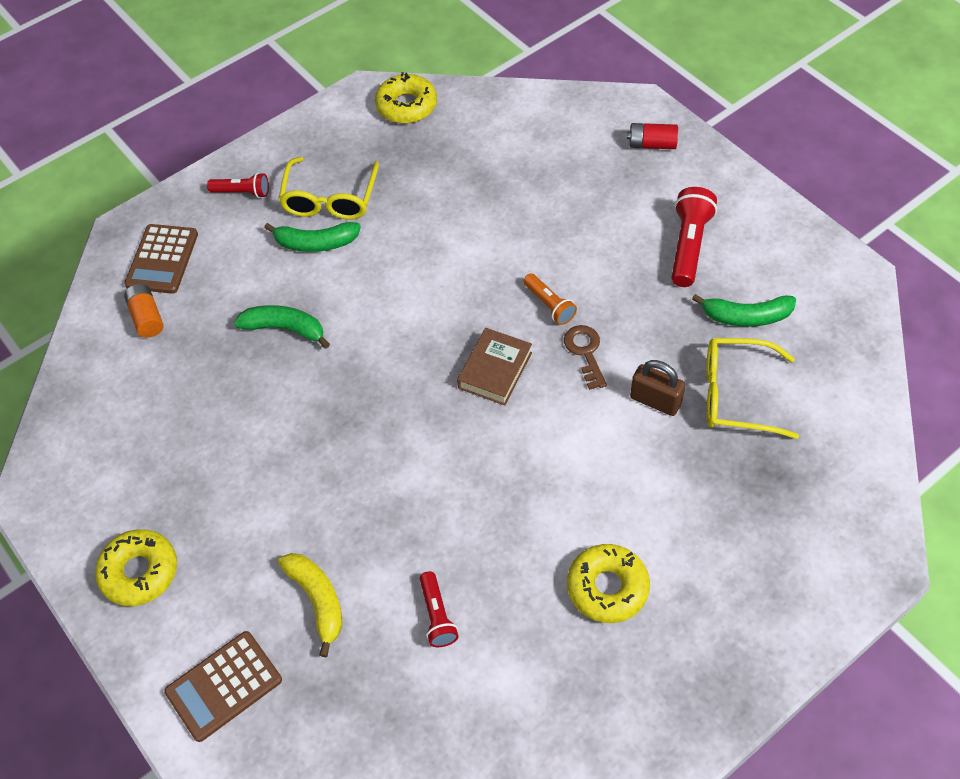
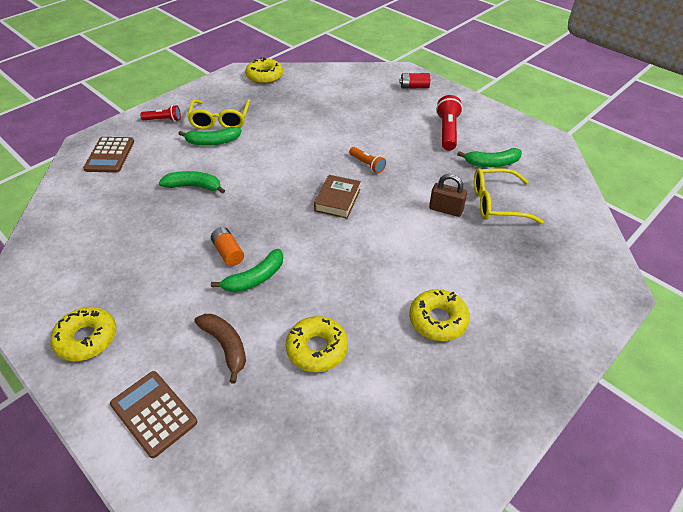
camera: 10 degrees left, 10 degrees down
orange battery [124,284,164,338] -> orange battery moved to [211,227,244,266]
brown calculator [164,631,282,742] -> brown calculator turned 90 degrees clockwise [110,371,198,458]
yellow banana [278,553,342,657] -> brown banana [194,314,246,384]
red flashlight [420,571,459,647] -> yellow donut [286,316,348,372]
brown key [564,325,607,390] -> none
none -> green banana [211,249,283,293]

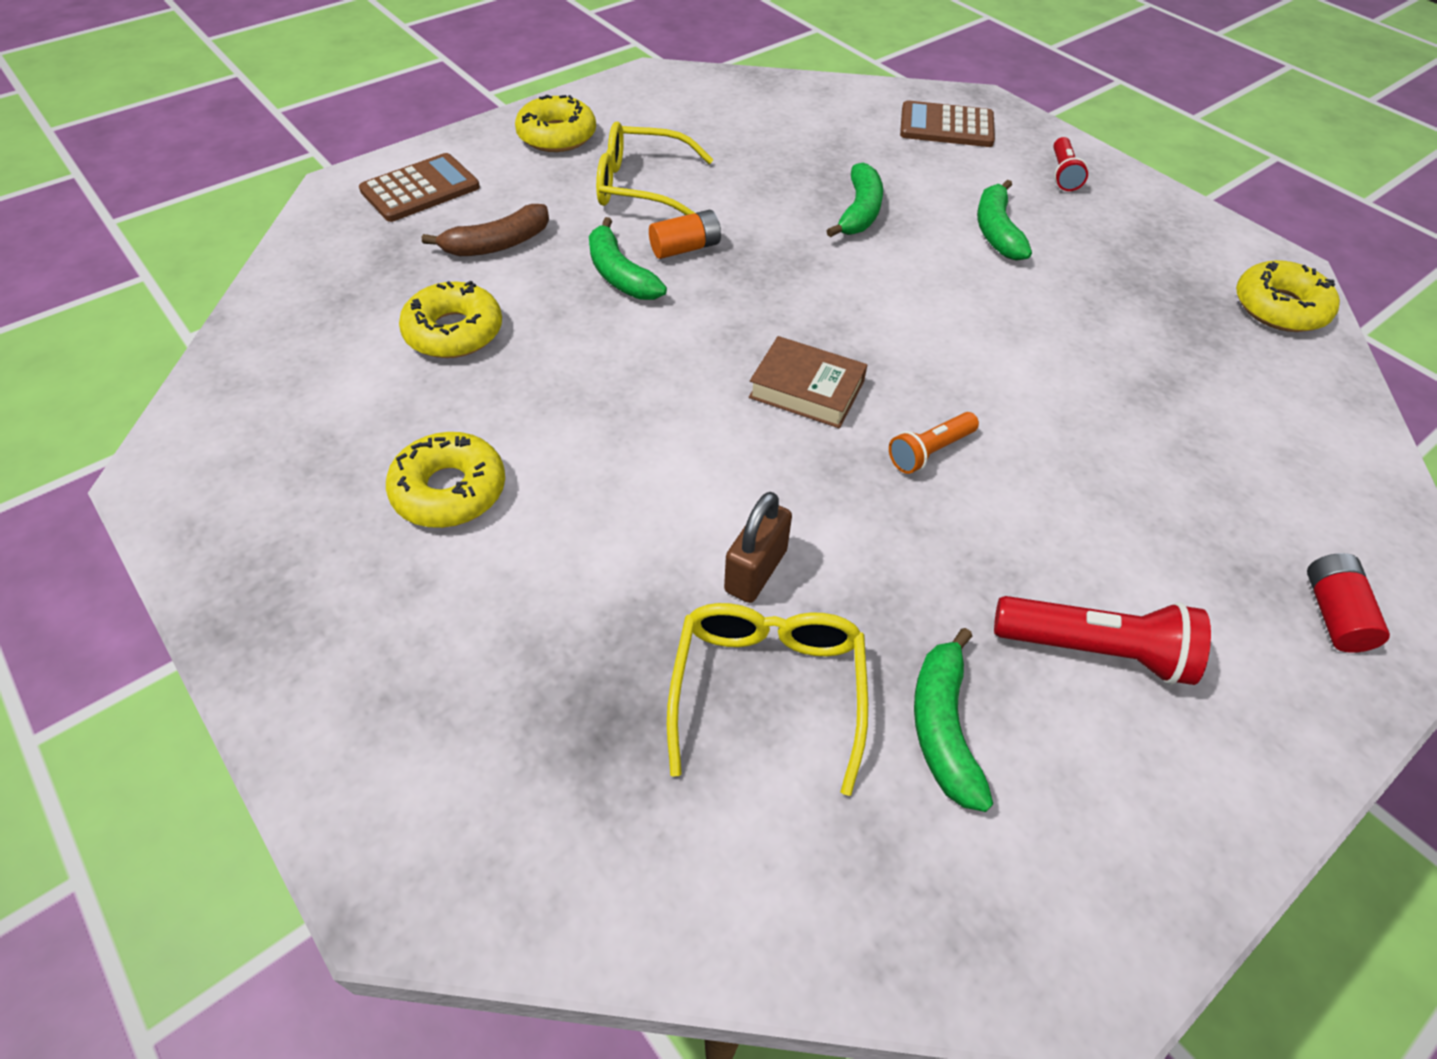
camera: 95 degrees right, 5 degrees up
yellow glasses [187,99,250,130] -> yellow glasses moved to [596,121,713,215]

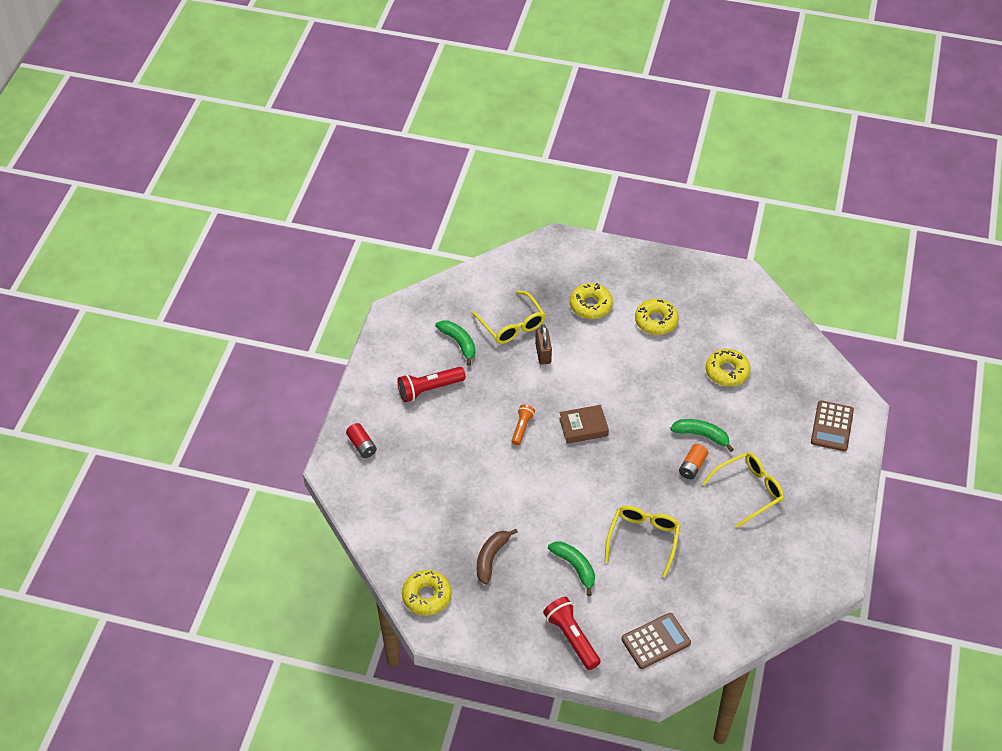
camera: 145 degrees right, 0 degrees up
brown banana [422,204,549,256] -> brown banana moved to [477,529,518,585]
yellow donut [515,94,596,152] -> yellow donut moved to [570,283,613,319]
green banana [827,162,883,237] -> yellow glasses [605,506,681,577]
red flashlight [1053,137,1088,191] -> red flashlight [543,597,601,670], size x1.63

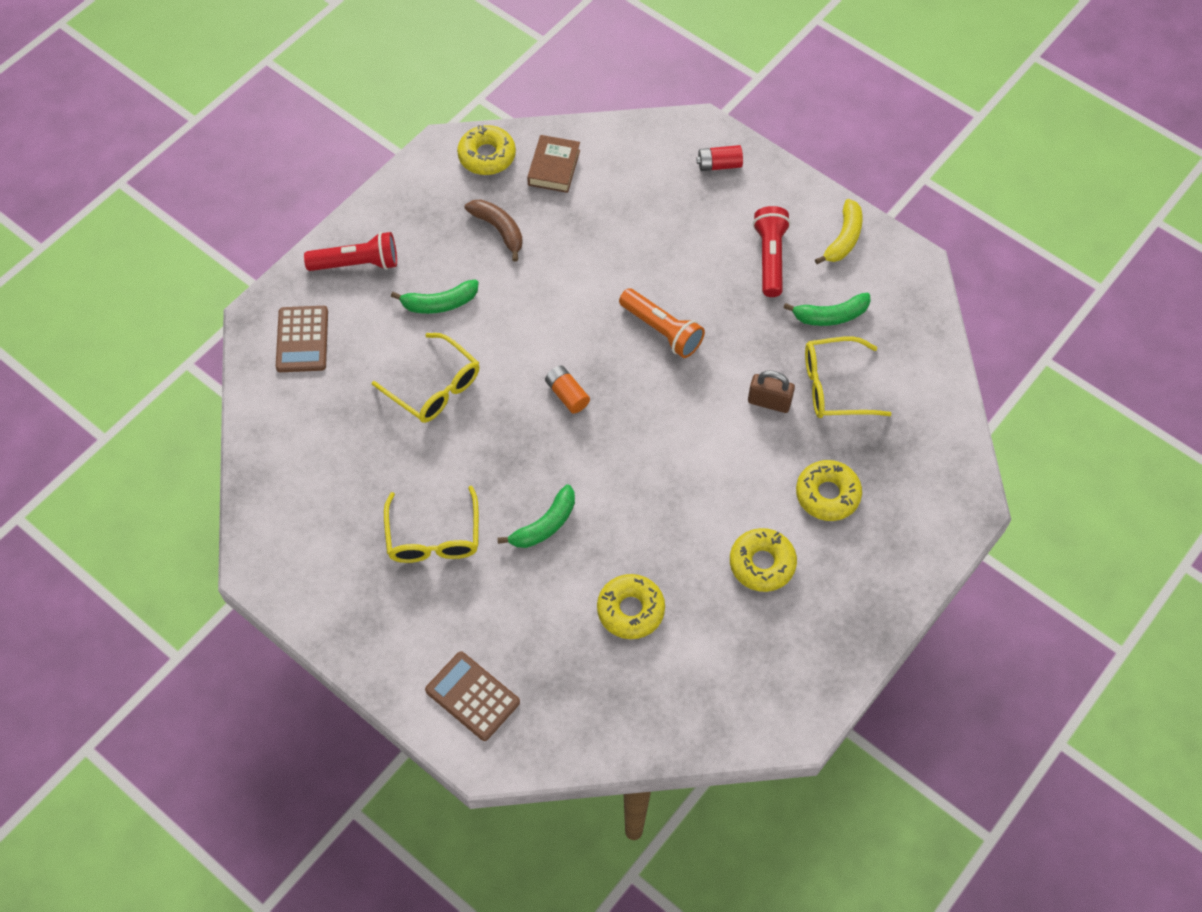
camera: 115 degrees right, 10 degrees up
orange flashlight [512,404,535,445] -> orange flashlight [619,288,705,358], size x1.63
brown book [559,405,609,444] -> brown book moved to [527,135,580,193]
orange battery [679,444,708,479] -> orange battery moved to [545,365,590,414]
none -> yellow banana [815,199,863,264]

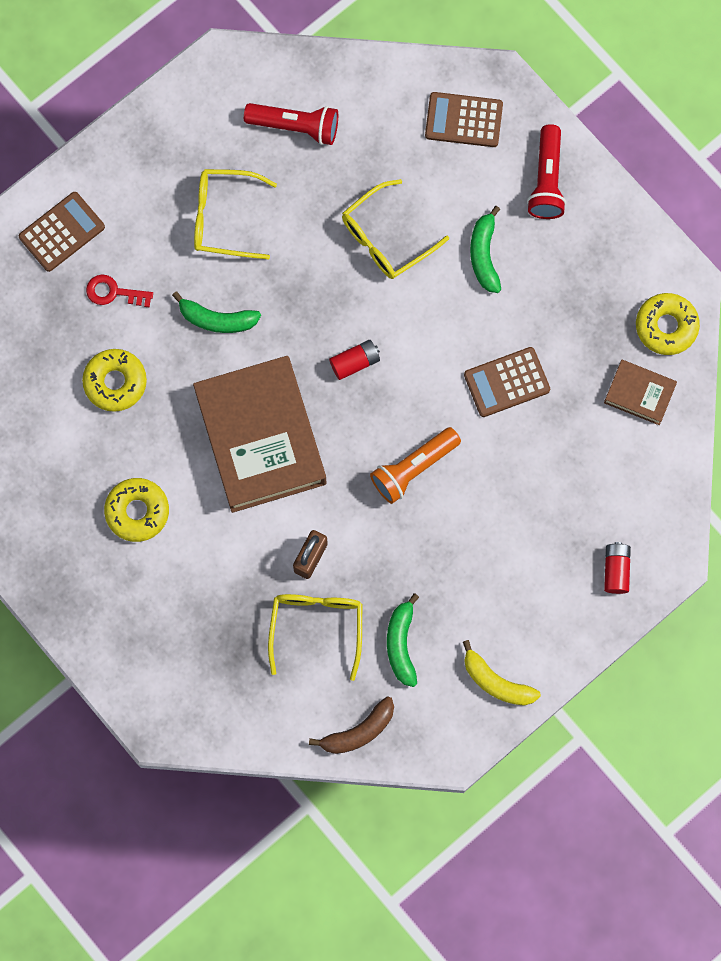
camera: 100 degrees right, 15 degrees up
brown banana [465,200,523,262] -> brown banana moved to [309,696,394,754]
green banana [497,484,575,548] -> green banana turned 45 degrees counterclockwise [172,292,261,333]
orange battery [545,365,590,414] -> red battery [329,340,380,380]
red flashlight [753,206,791,297] -> red flashlight moved to [244,103,338,145]
yellow donut [796,460,862,521] -> none
none -> red key [86,274,153,307]
none -> brown book [193,356,326,513]
none -> brown calculator [464,347,550,417]

